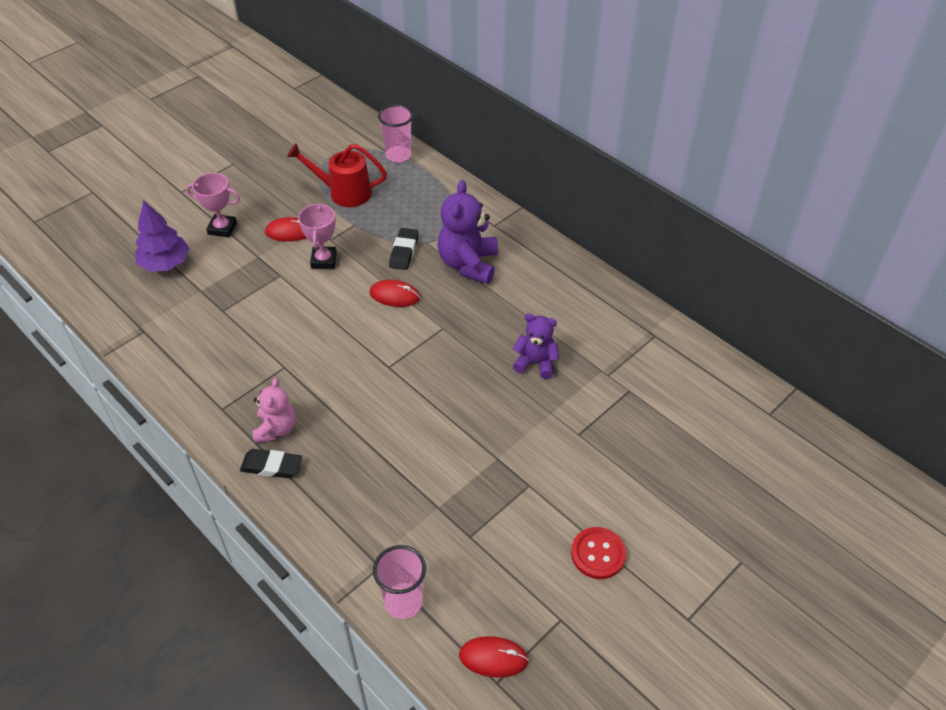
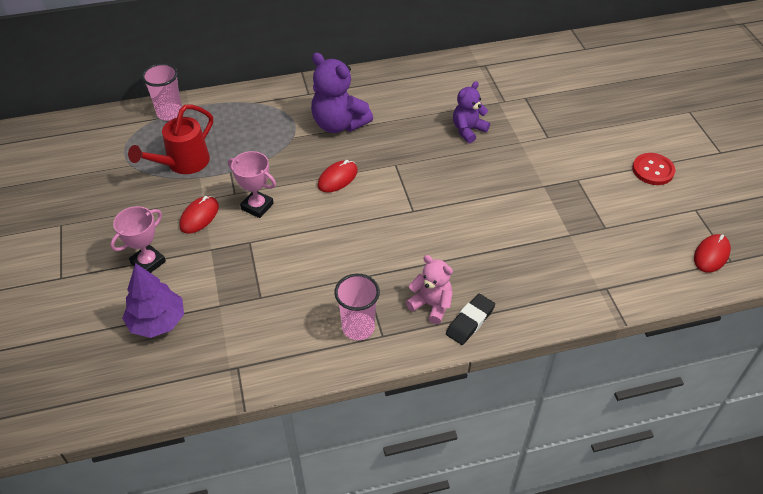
camera: 60 degrees left, 0 degrees up
pink cup [373,545,426,619] -> pink cup moved to [334,274,380,340]
black eraser [389,228,418,270] -> none

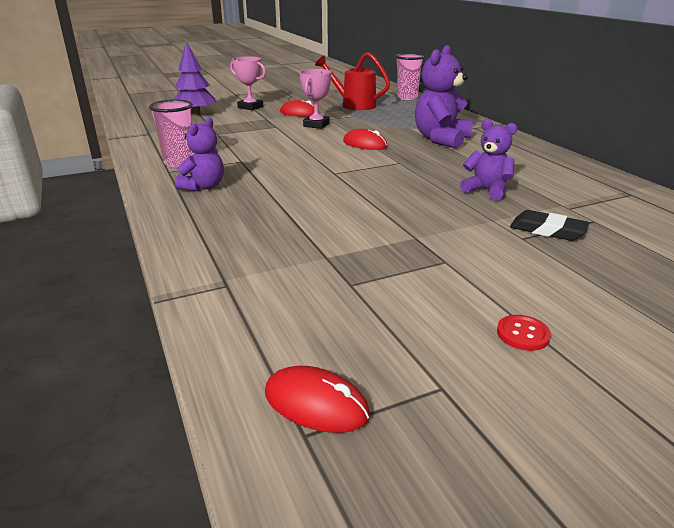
camera: 80 degrees right, 20 degrees down
pink teddy bear [406,255,453,324] -> purple teddy bear [175,117,224,191]
black eraser [446,294,495,345] -> black eraser moved to [510,210,589,241]
red button [632,153,675,185] -> red button [497,315,551,351], size x0.62

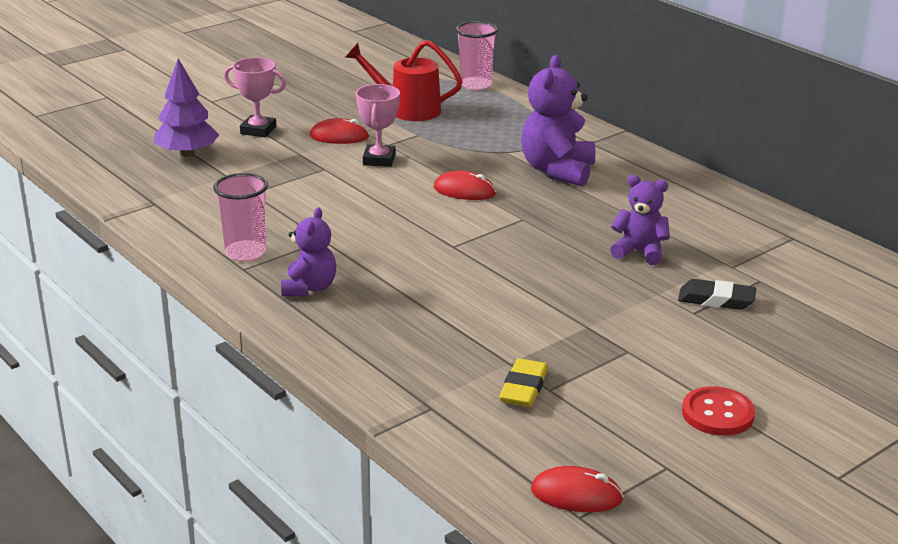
camera: 15 degrees left, 0 degrees up
red button [497,315,551,351] -> red button [682,386,755,436], size x1.60
none -> yellow eraser [499,358,548,407]

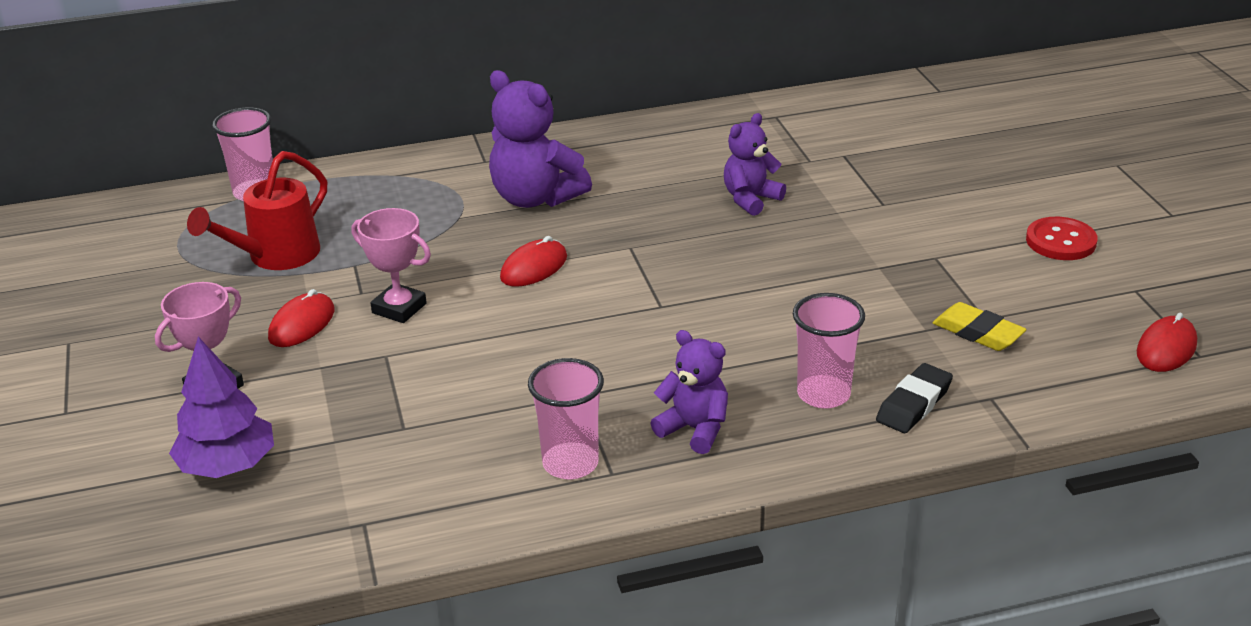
camera: 65 degrees left, 5 degrees up
black eraser [678,279,756,310] -> black eraser moved to [876,363,953,433]
none -> pink cup [793,293,865,409]

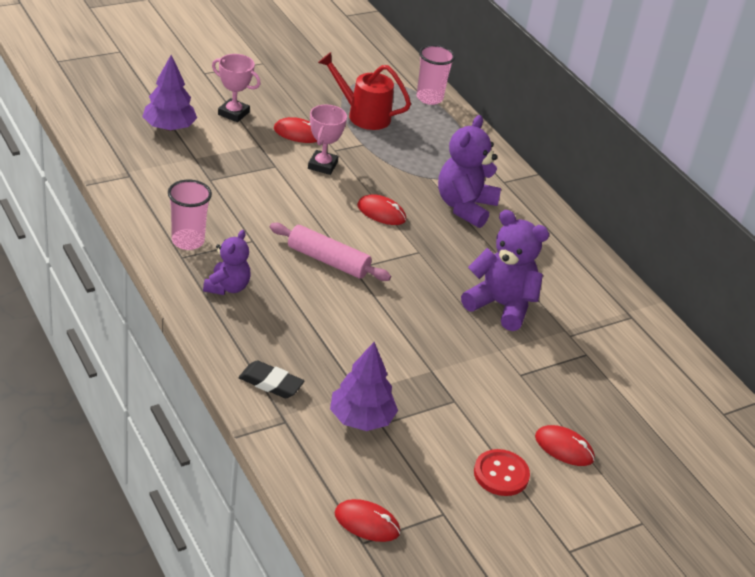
camera: 70 degrees right, 5 degrees up
purple teddy bear [724,113,786,216] -> purple teddy bear [461,210,549,331], size x1.60
pink cup [793,293,865,409] -> none
yellow eraser [933,302,1027,351] -> purple tree [330,342,398,431]
none -> pink rolling pin [270,223,391,281]
none -> red mouse [535,425,595,466]

